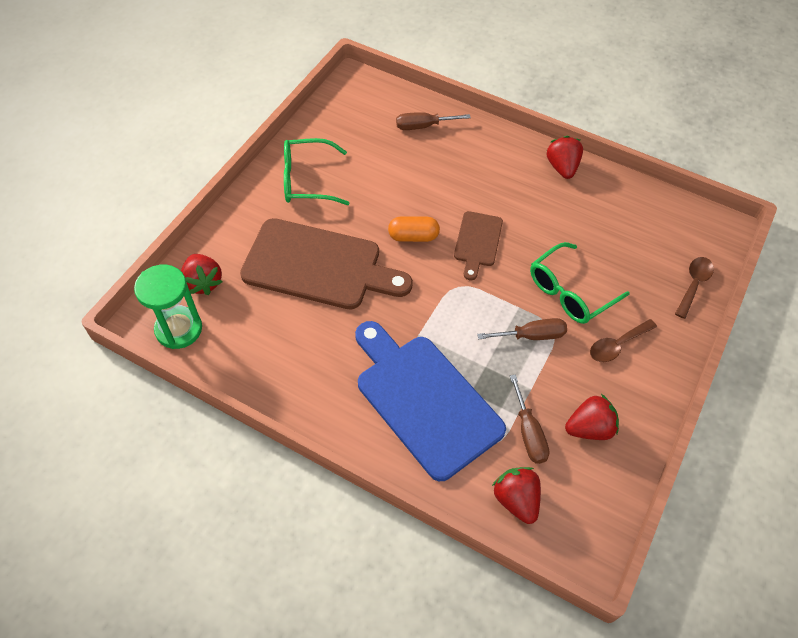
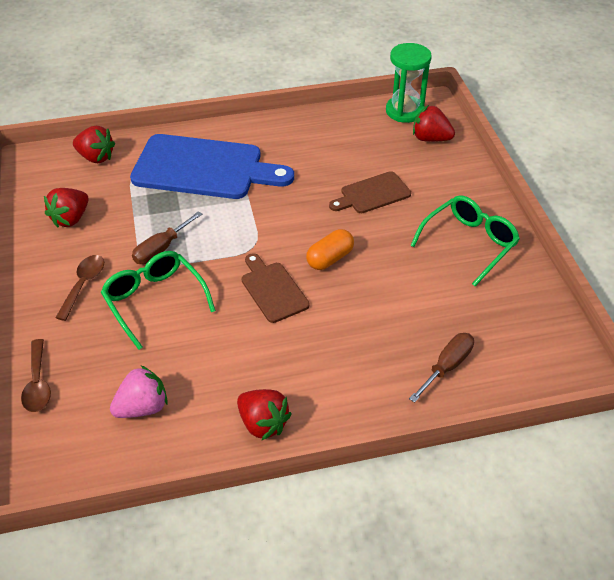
camera: 140 degrees right, 10 degrees down
brown cutting board [240,218,413,310] -> brown cutting board [329,171,411,213], size x0.51
brown screwdriver [510,374,550,464] -> none
green glasses [530,242,630,324] -> green glasses turned 45 degrees counterclockwise [101,251,216,350]
none -> pink strawberry [110,366,168,418]

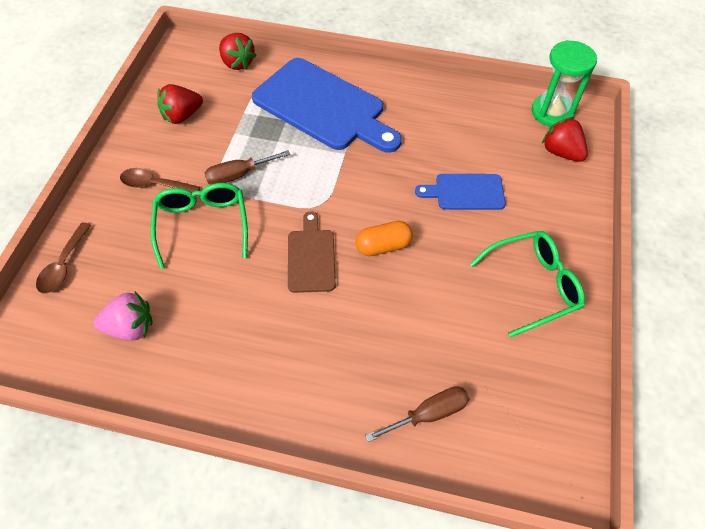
camera: 25 degrees right, 10 degrees up
brown spoon [55,255,104,321] -> brown spoon turned 120 degrees counterclockwise [120,168,200,192]
red strawberry [237,389,292,440] -> none
brown cutting board [329,171,411,213] -> blue cutting board [415,174,506,210]

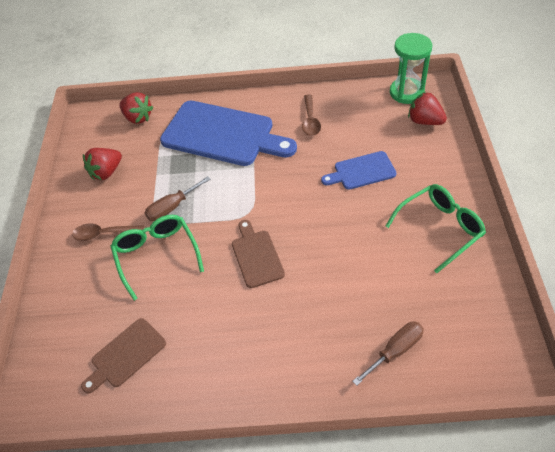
camera: 10 degrees left, 5 degrees down
brown spoon [36,222,91,294] -> brown spoon moved to [302,94,321,136]
pink strawberry [94,292,153,341] -> brown cutting board [81,318,166,394]
orange capsule [355,221,413,256] -> none

